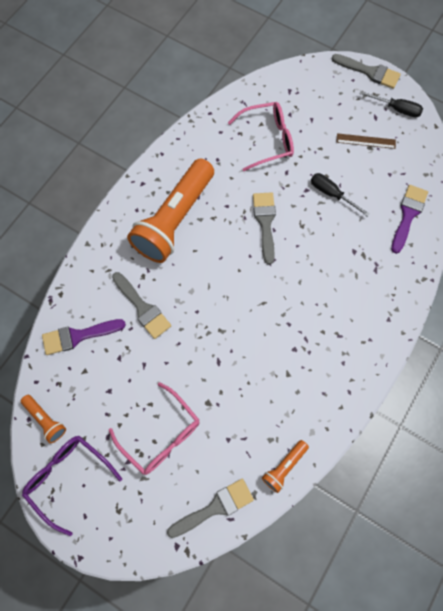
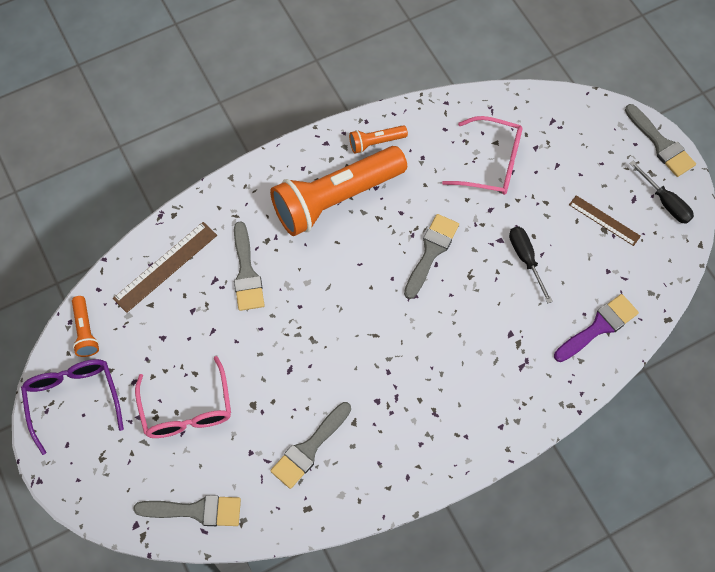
camera: 30 degrees right, 5 degrees down
purple brush [42,319,126,355] -> brown ruler [113,222,217,313]
orange flashlight [262,440,309,493] -> orange flashlight moved to [349,125,408,154]
none -> grey brush [270,402,351,489]

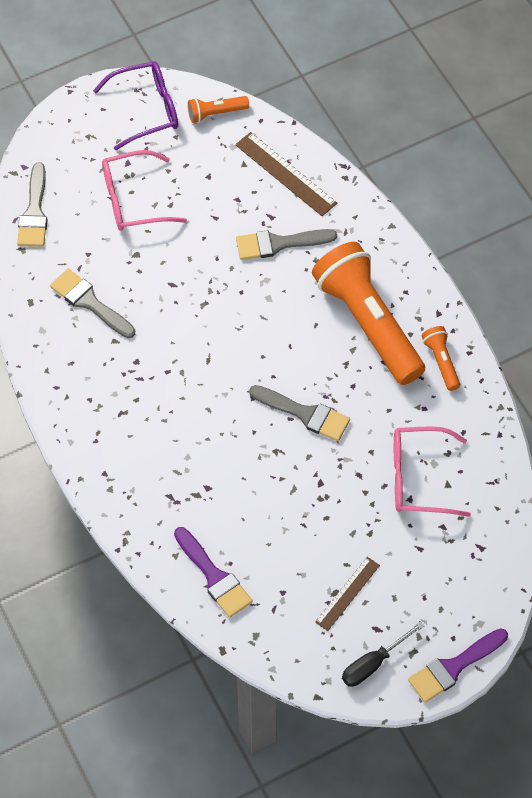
camera: 90 degrees right, 5 degrees down
pink glasses [442,116,523,195] -> pink glasses turned 75 degrees clockwise [394,426,471,517]
black screwdriver [509,227,553,303] -> none
grey brush [625,104,696,177] -> purple brush [408,628,508,703]

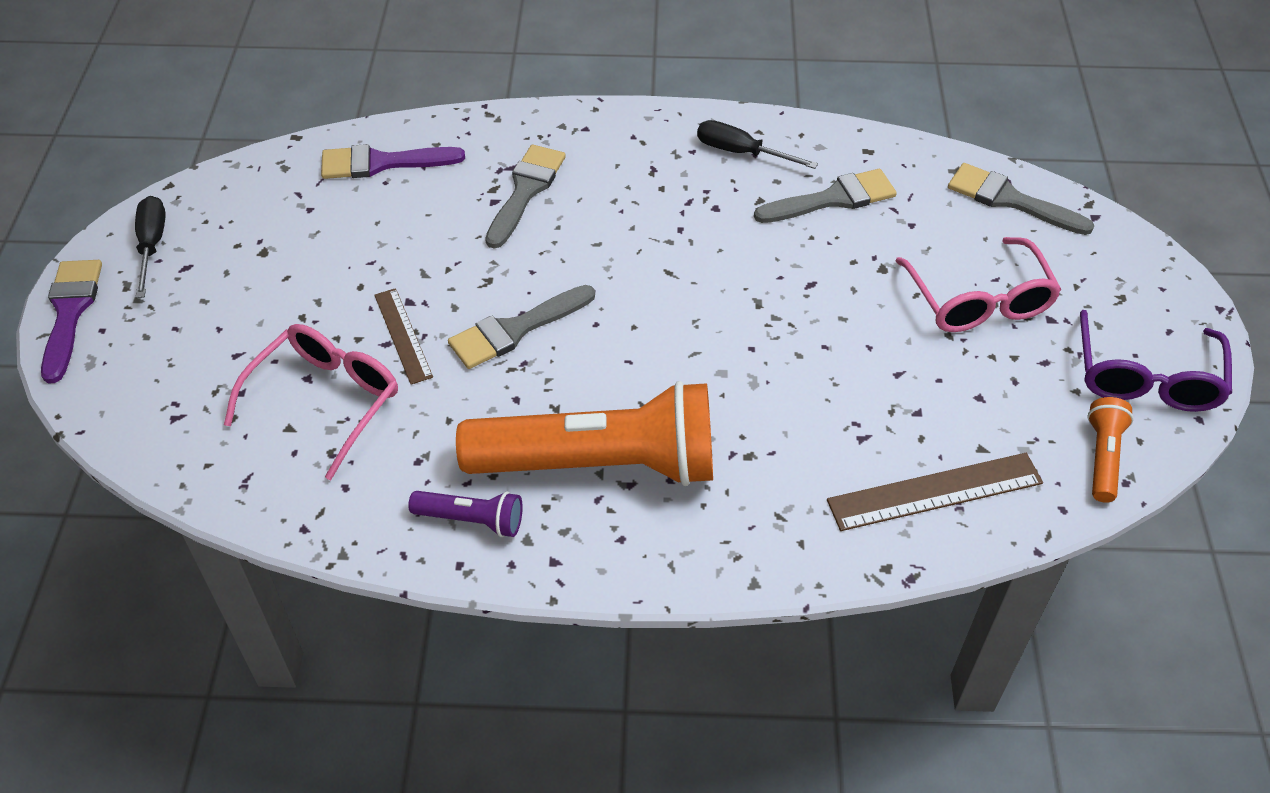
camera: 120 degrees right, 10 degrees down
pink glasses [102,150,187,231] -> pink glasses turned 150 degrees clockwise [895,237,1062,332]
grey brush [236,229,337,260] -> grey brush moved to [485,145,566,249]
brown ruler [315,557,380,631] -> brown ruler moved to [374,288,433,385]
orange flashlight [422,326,460,391] -> purple flashlight [408,491,523,537]
none -> black screwdriver [697,120,818,169]

